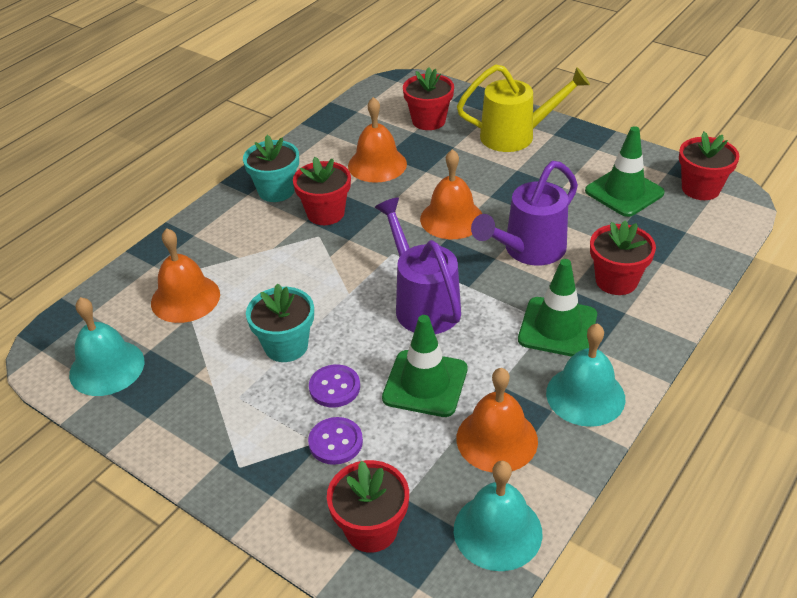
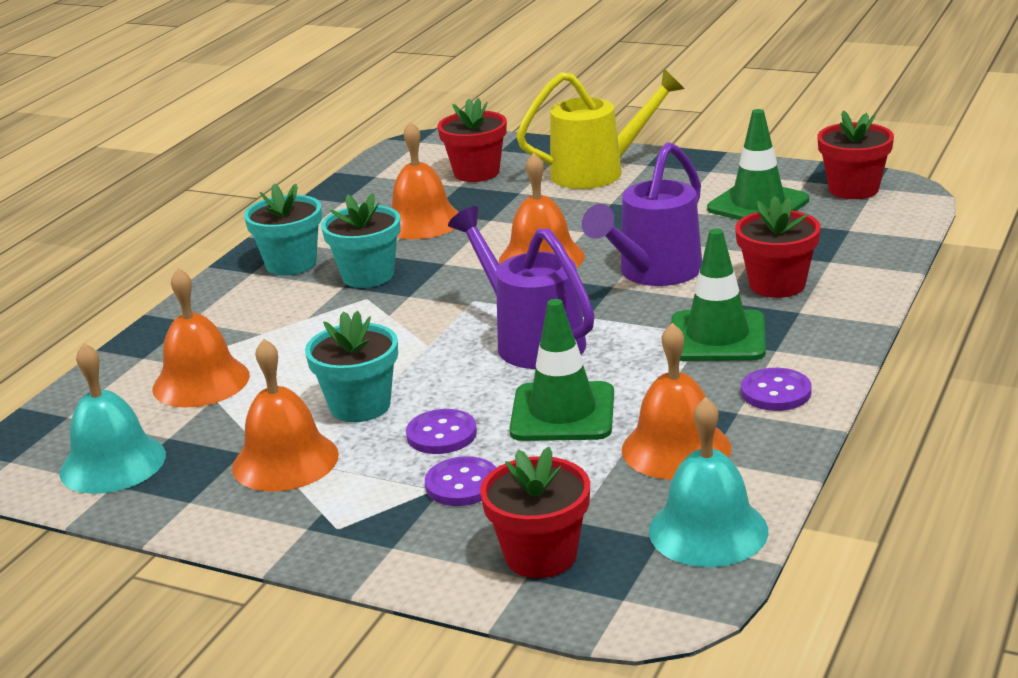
camera: 10 degrees left, 15 degrees down
red flower pot [293,157,351,225] -> turquoise flower pot [321,193,401,288]
turquoise bell [546,323,625,427] -> purple button [741,368,812,411]
none -> orange bell [232,339,339,492]

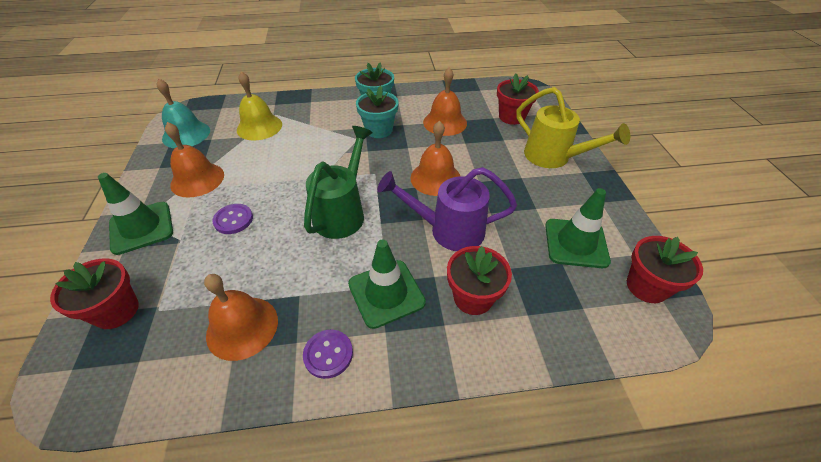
camera: 55 degrees right, 20 degrees up
orange bell [152,268,250,407] -> yellow bell [237,71,282,140]
turquoise flower pot [305,311,398,422] -> none
purple button [425,456,496,506] -> none
purple watering can [448,206,595,369] -> green watering can [304,126,373,239]
green traffic cone [509,299,614,441] -> green traffic cone moved to [98,173,173,255]
turquoise bell [649,397,768,567] -> none

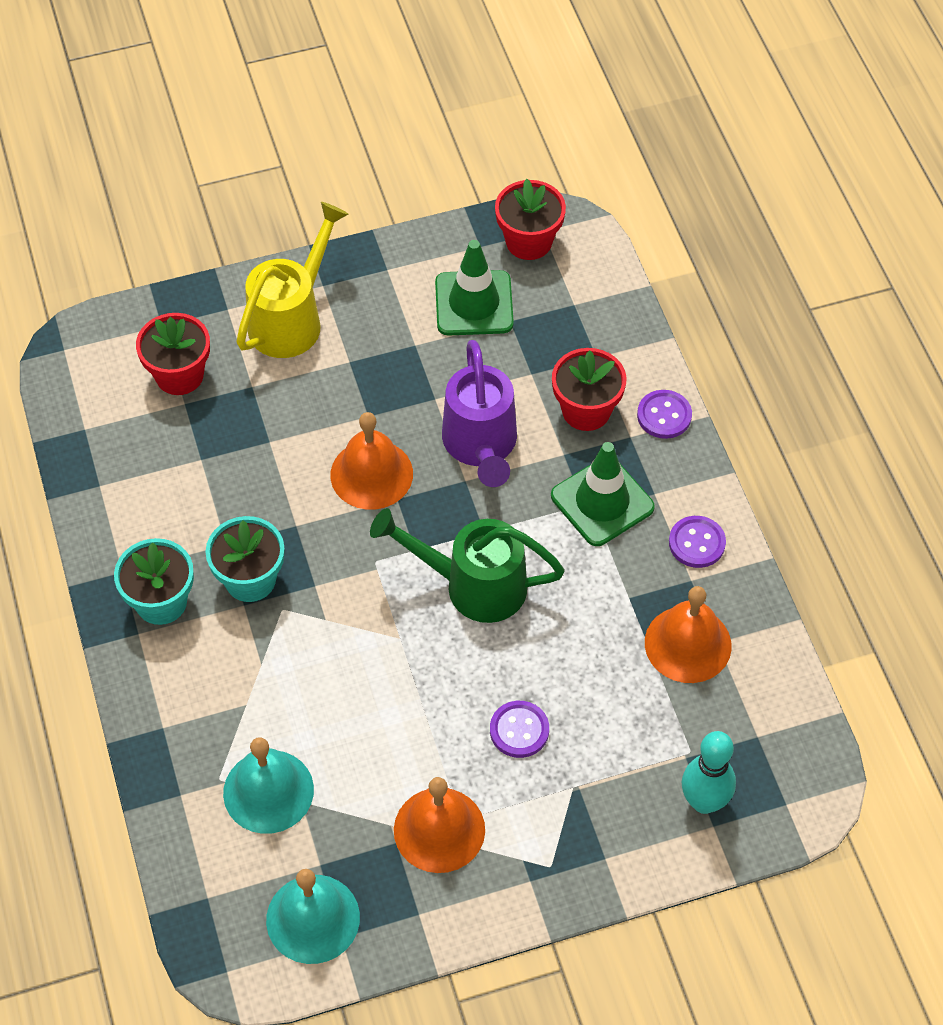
camera: 100 degrees left, 10 degrees up
red flower pot [50,258,139,329] -> turquoise bowling pin [682,731,736,814]
green traffic cone [98,173,173,255] -> none
yellow bell [237,71,282,140] -> turquoise bell [223,737,314,834]
orange bell [423,68,467,136] -> none
none -> purple button [637,390,692,439]

